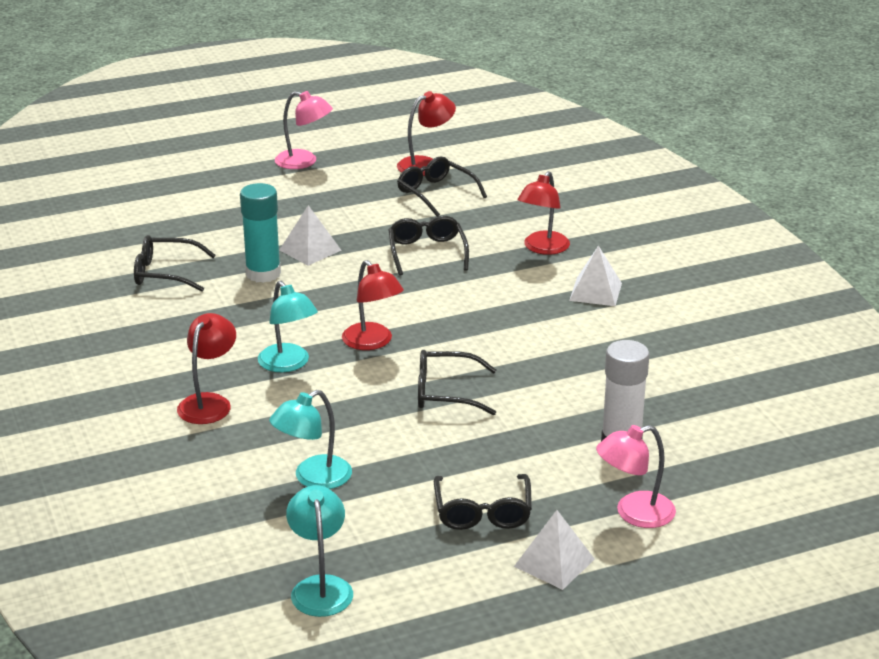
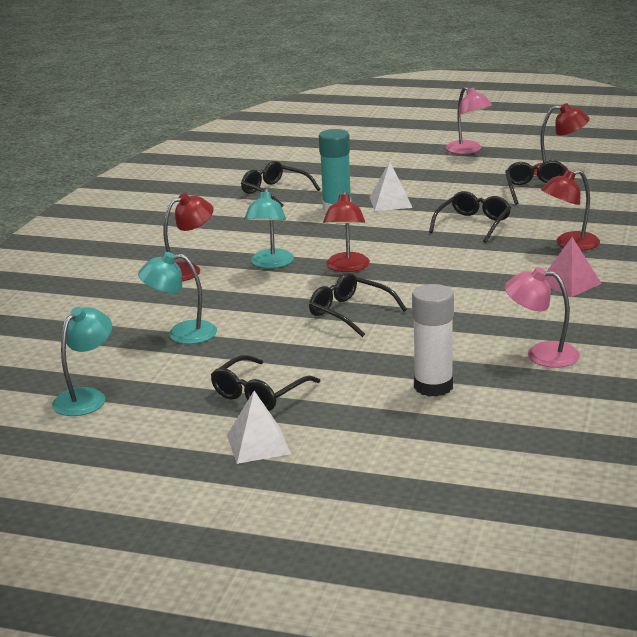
camera: 40 degrees right, 5 degrees down
white pyramid [569,245,622,306] -> pink pyramid [545,237,602,297]
pink lamp [596,425,676,528] -> pink lamp moved to [505,267,580,368]

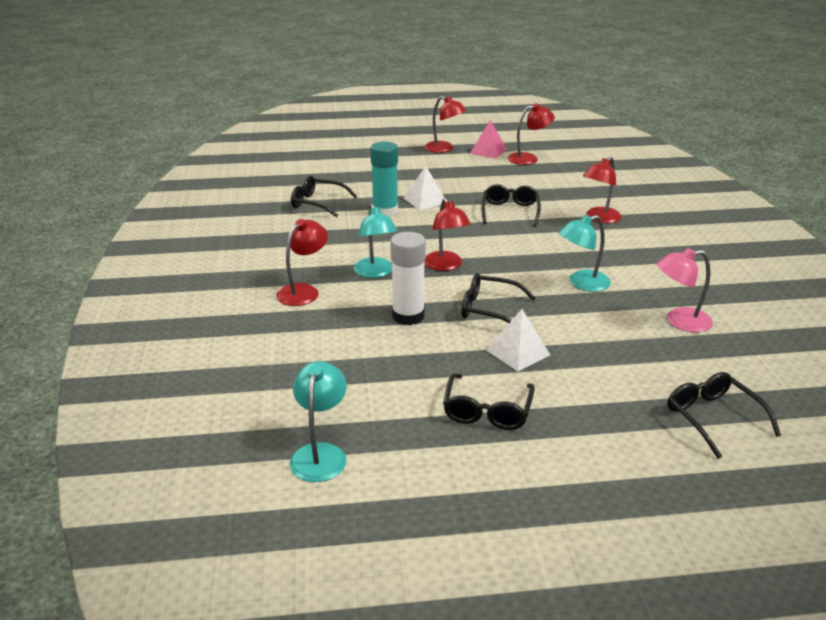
camera: 25 degrees left, 5 degrees up
turquoise lamp [138,252,217,344] -> turquoise lamp moved to [558,215,611,292]
white pyramid [227,391,291,464] -> white pyramid moved to [486,309,550,371]
white glue stick [412,284,454,397] -> white glue stick moved to [390,232,426,325]
pink lamp [446,87,492,154] -> red lamp [424,96,467,153]
black glasses [505,160,567,205] -> black glasses moved to [667,372,781,459]
pink pyramid [545,237,602,297] -> pink pyramid moved to [470,120,507,159]

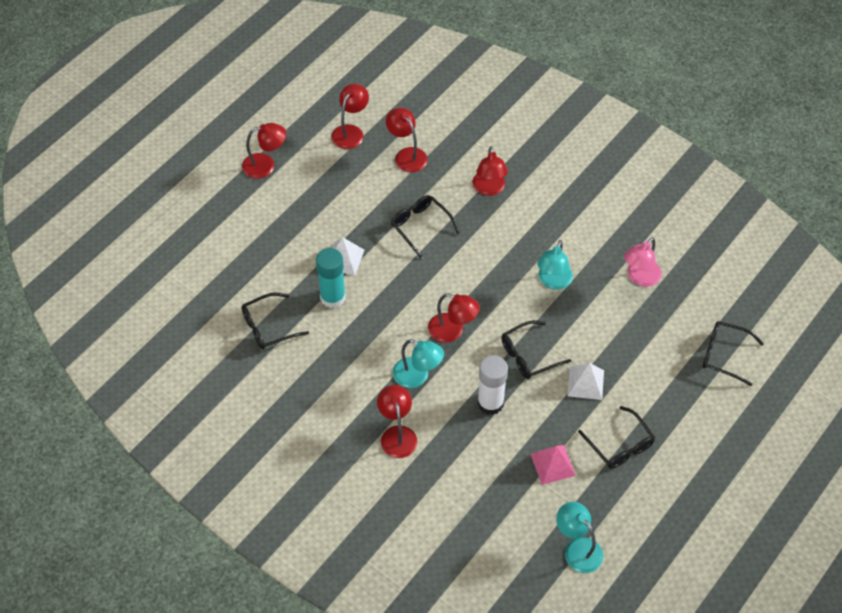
camera: 45 degrees left, 25 degrees up
pink pyramid [470,120,507,159] -> pink pyramid moved to [530,445,576,485]
none -> red lamp [386,108,428,172]

